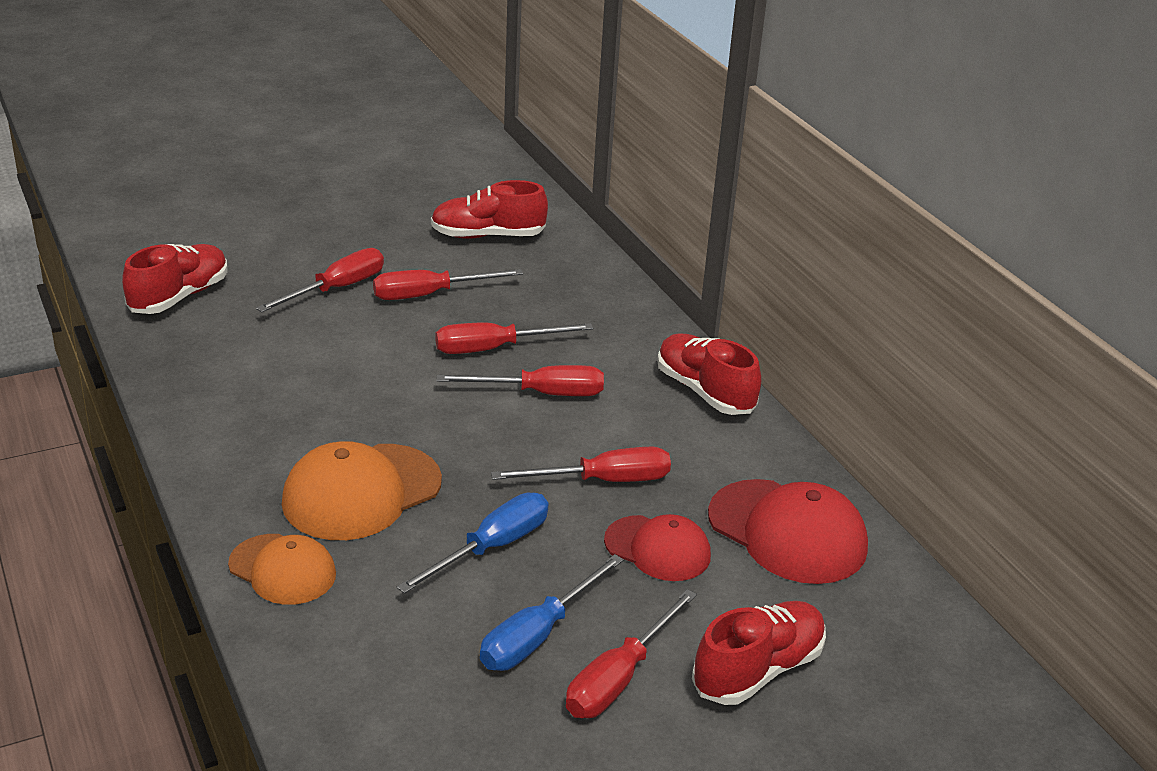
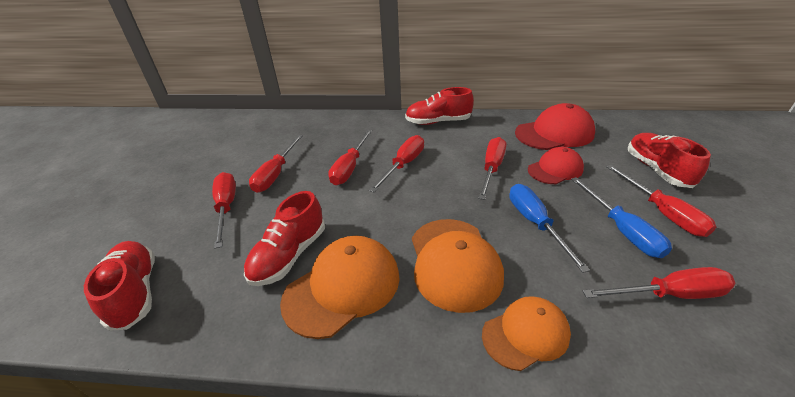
camera: 55 degrees left, 5 degrees up
red shoe [431,180,548,239] -> red shoe moved to [244,191,325,286]
none -> orange cap [280,236,400,339]
none -> red screwdriver [583,267,736,299]

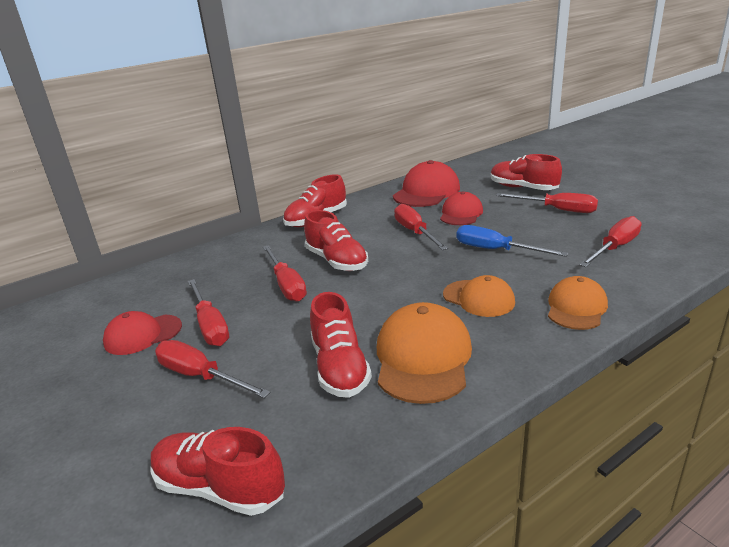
camera: 40 degrees left, 10 degrees down
red screwdriver [369,135,424,192] -> red shoe [304,210,368,271]
orange cap [412,219,504,313] -> orange cap [443,275,515,317], size x0.64
blue screwdriver [571,177,672,258] -> none
none -> red cap [103,311,182,355]

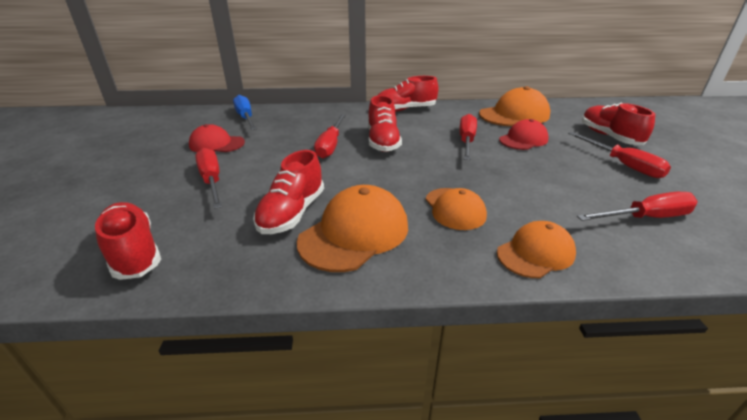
camera: 30 degrees right, 5 degrees up
red screwdriver [188,279,229,346] -> none
red cap [393,160,460,207] -> orange cap [479,86,550,126]
blue screwdriver [457,225,568,257] -> blue screwdriver moved to [233,95,257,130]

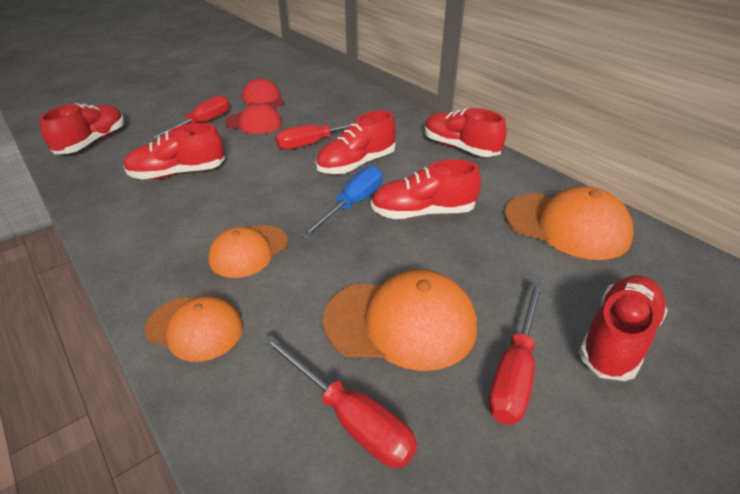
camera: 55 degrees right, 5 degrees up
blue screwdriver [233,95,257,130] -> blue screwdriver moved to [300,166,382,239]
orange cap [297,185,408,272] -> orange cap moved to [323,269,477,371]
red screwdriver [460,114,477,160] -> red shoe [371,159,481,219]
red cap [499,119,549,150] -> red cap moved to [225,103,282,134]

